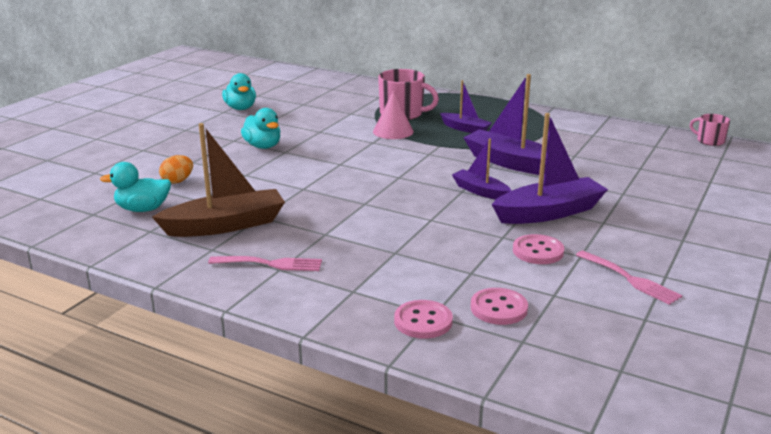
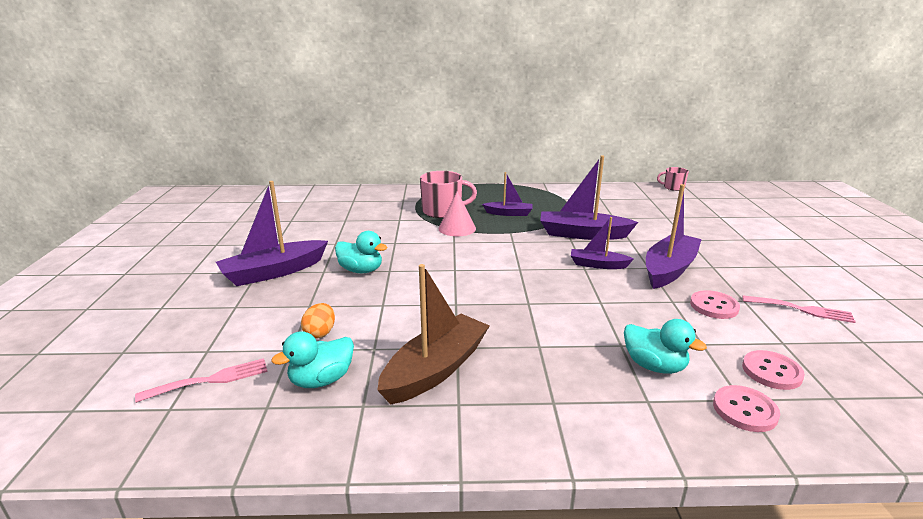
camera: 30 degrees left, 0 degrees up
pink fork [208,256,322,271] -> pink fork moved to [135,358,268,403]
turquoise duck [222,73,256,110] -> turquoise duck moved to [624,319,707,374]
none -> purple boat [216,181,328,286]

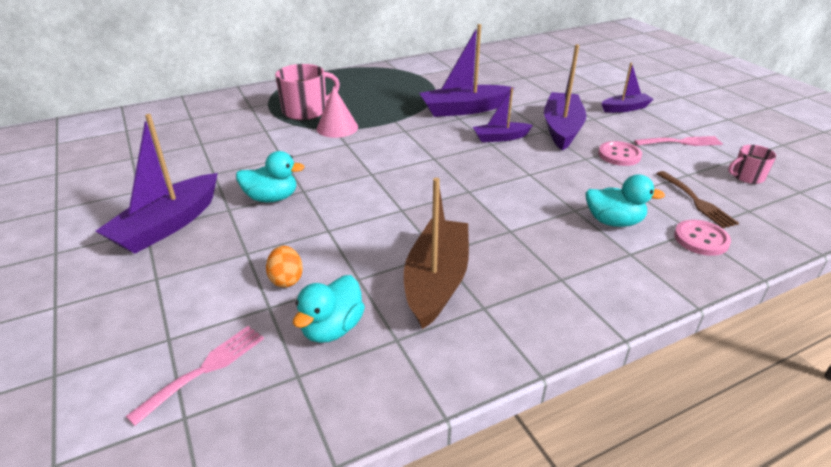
camera: 25 degrees left, 10 degrees up
purple boat [482,172,532,216] -> purple boat moved to [601,63,653,113]
pink mug [657,167,689,191] -> pink mug moved to [728,145,776,184]
pink button [742,350,805,390] -> brown fork [656,171,739,228]

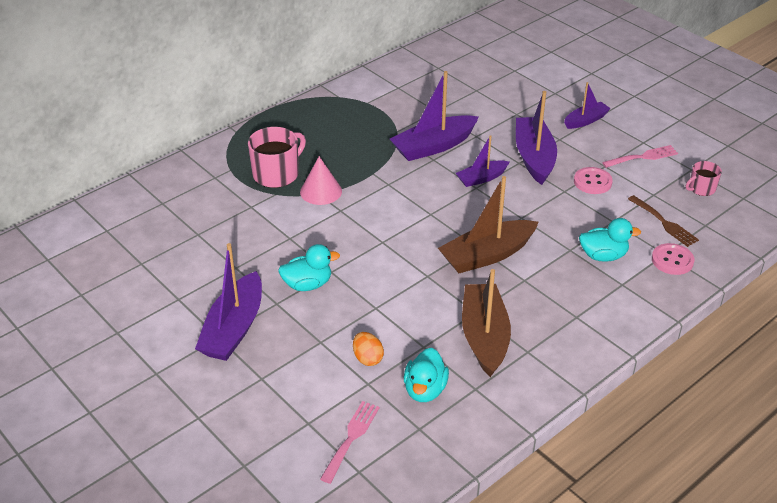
camera: 15 degrees left, 5 degrees up
none -> brown boat [438,176,539,273]

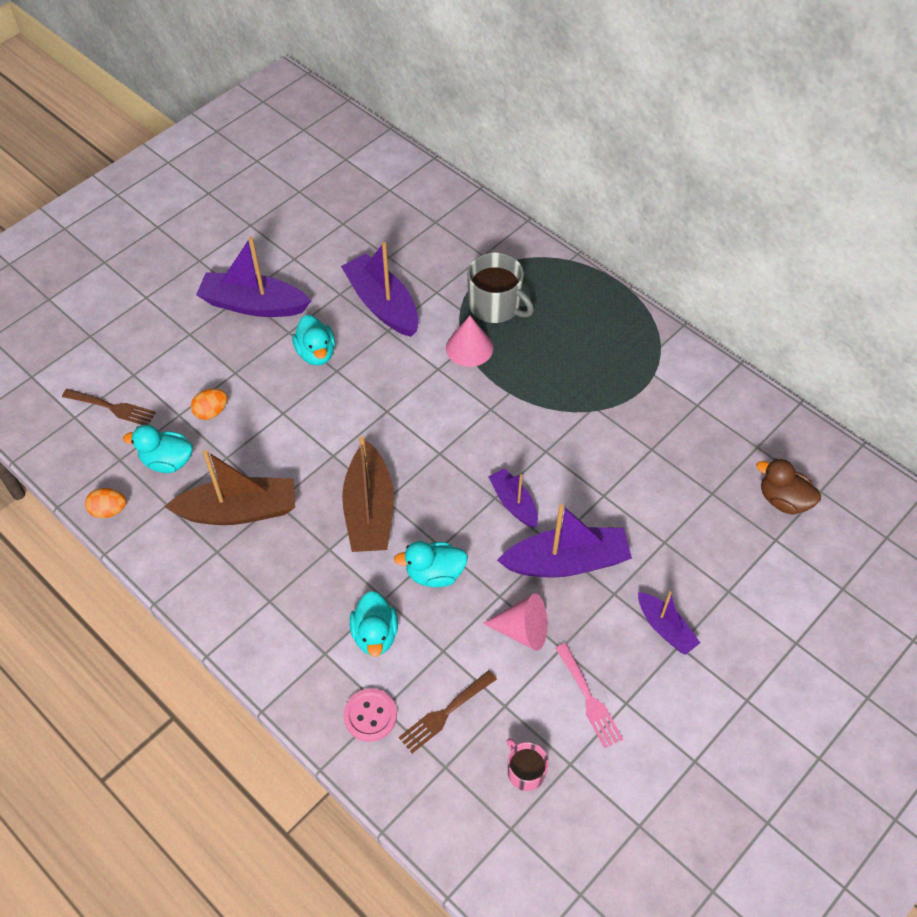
camera: 85 degrees right, 15 degrees up
pink mug [248,127,306,188] -> grey mug [467,252,534,323]
pink fork [320,401,380,484] -> brown fork [62,389,156,425]
purple boat [390,71,479,161] -> purple boat moved to [341,242,418,337]
brown boat [438,176,539,273] -> brown boat turned 150 degrees counterclockwise [342,436,394,552]
pink button [574,167,613,194] -> pink cone [483,593,547,651]
none -> orange egg [85,488,126,518]
none -> turquoise duck [394,541,468,587]
none -> brown duck [756,458,821,515]

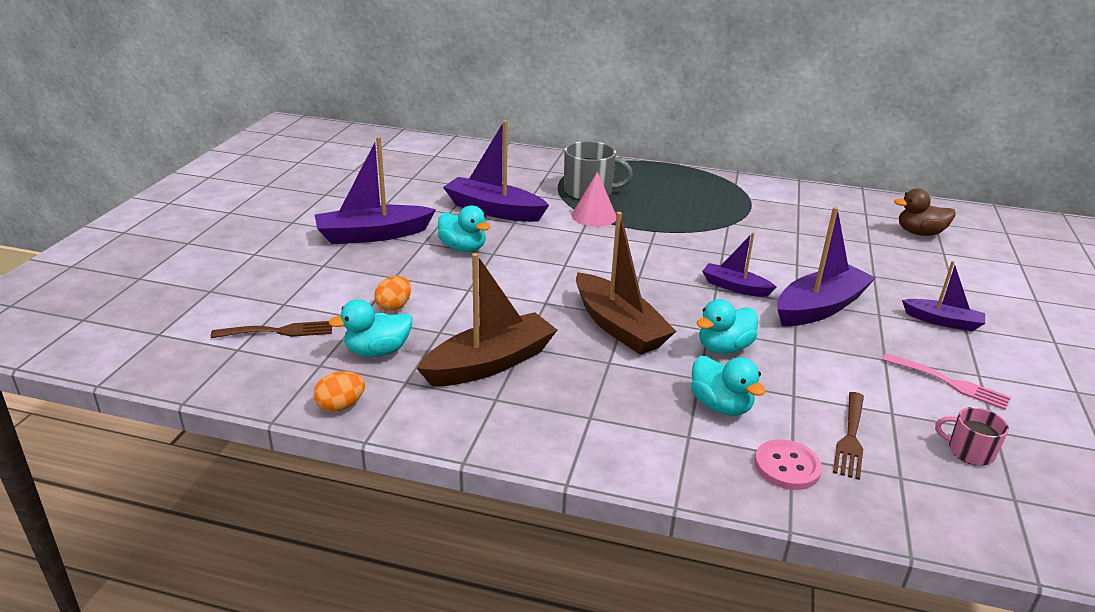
camera: 30 degrees left, 25 degrees down
pink cone [483,593,547,651] -> none

